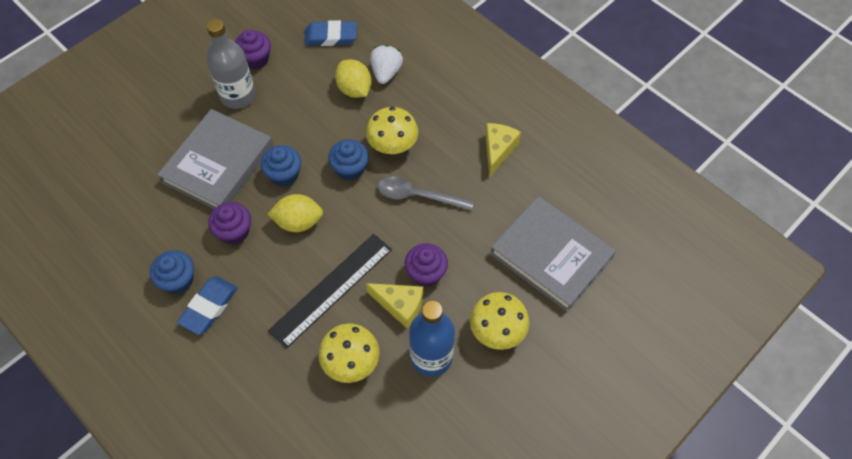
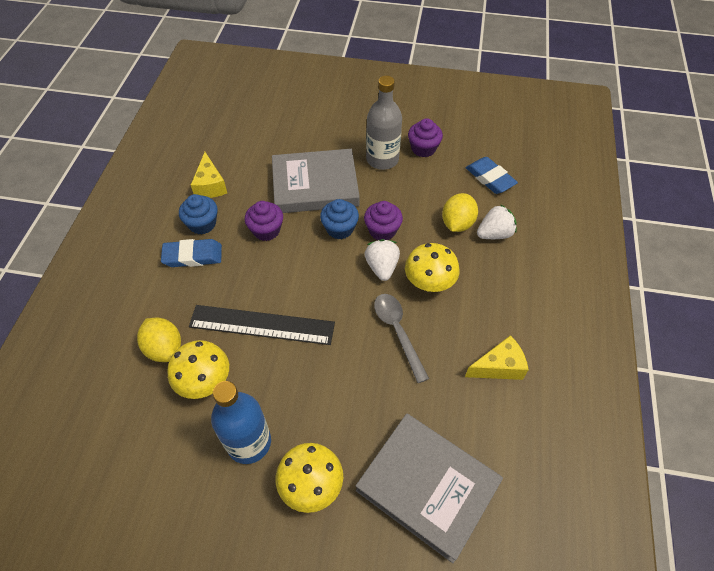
camera: 55 degrees right, 5 degrees down
yellow lemon [268,194,323,232] -> yellow lemon moved to [137,318,181,362]
blue cupcake [328,139,369,181] -> white strawberry [364,239,400,281]
yellow cheese [366,283,423,329] -> yellow cheese moved to [191,152,227,198]
purple cupcake [405,243,448,287] -> purple cupcake moved to [364,201,403,240]
grey book [490,196,616,312] -> grey book turned 60 degrees counterclockwise [356,414,503,563]

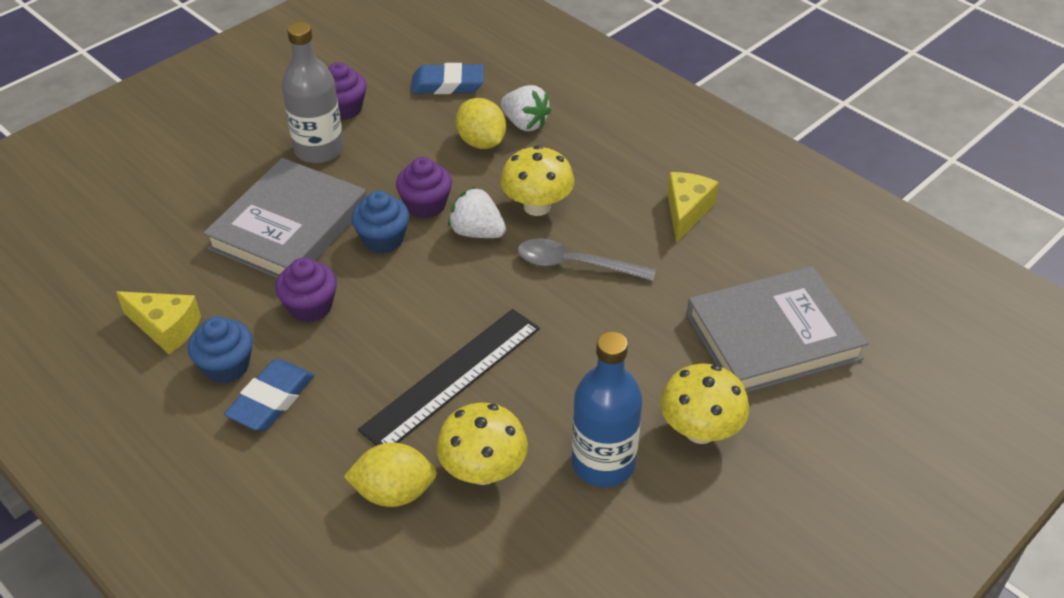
camera: 55 degrees left, 10 degrees down
white strawberry [477,204,517,239] -> white strawberry turned 120 degrees clockwise [501,85,552,131]

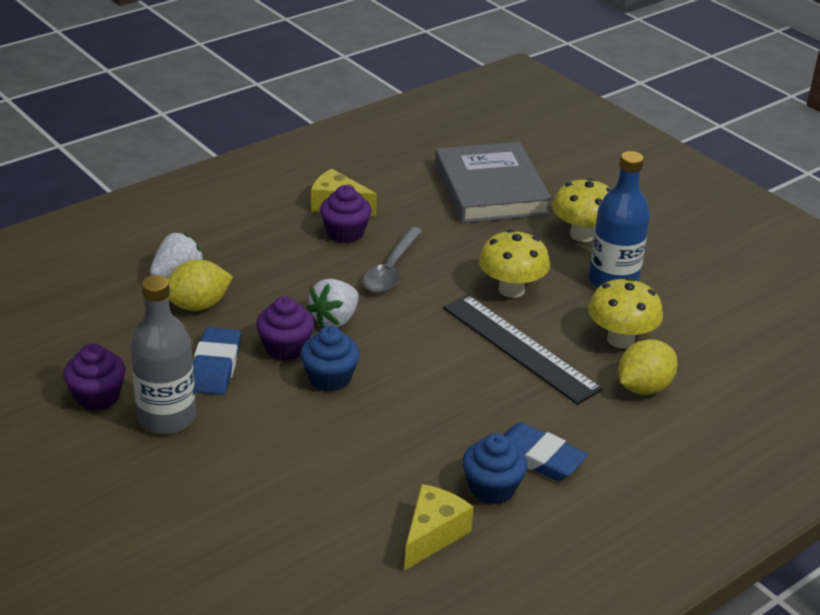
camera: 85 degrees left, 10 degrees down
grey book [203,158,366,278] -> none
purple cupcake [275,258,337,323] -> purple cupcake moved to [320,185,372,243]
yellow lemon [344,442,437,507] -> yellow lemon turned 45 degrees clockwise [618,339,678,395]
blue eraser [411,63,484,94] -> blue eraser moved to [193,327,241,395]
yellow mushroom [500,146,574,216] -> yellow mushroom moved to [479,229,550,298]

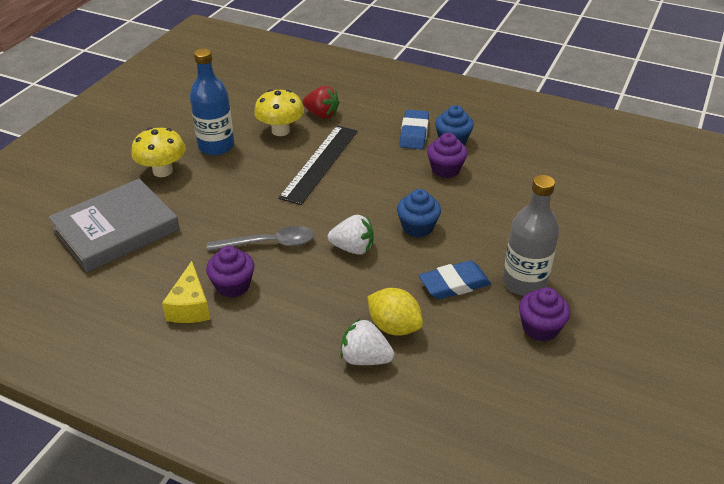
camera: 115 degrees left, 5 degrees up
purple cupcake [256,296,314,361] -> purple cupcake moved to [427,133,468,178]
yellow cheese [404,484,474,571] -> none
yellow mushroom [479,229,550,298] -> none
yellow lemon [618,339,678,395] -> red strawberry [303,86,340,119]

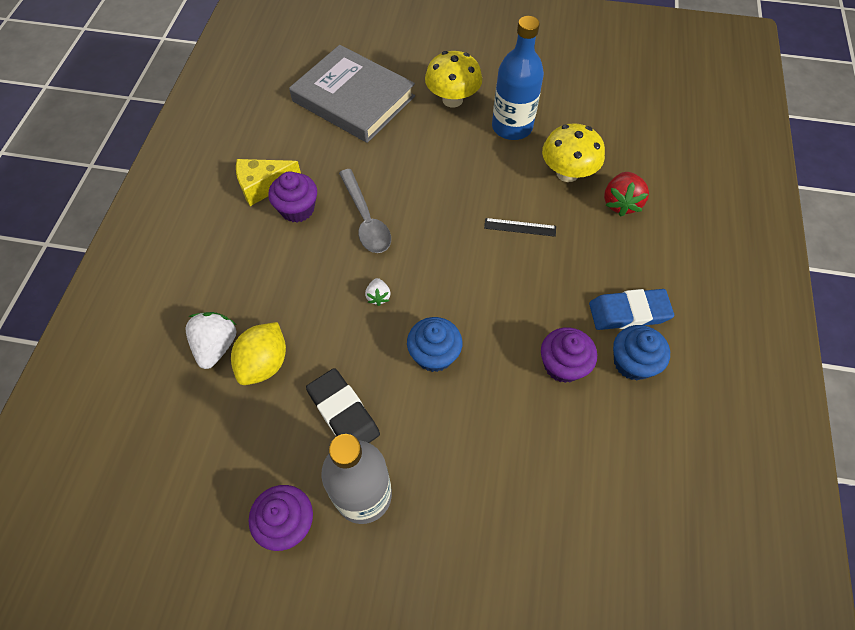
camera: 75 degrees right, 20 degrees up
black ruler [278,126,357,205] -> black ruler [484,218,556,237], size x0.43
white strawberry [328,215,374,255] -> white strawberry [365,278,391,306], size x0.55
blue eraser [419,260,491,299] -> black eraser [306,368,380,443]

